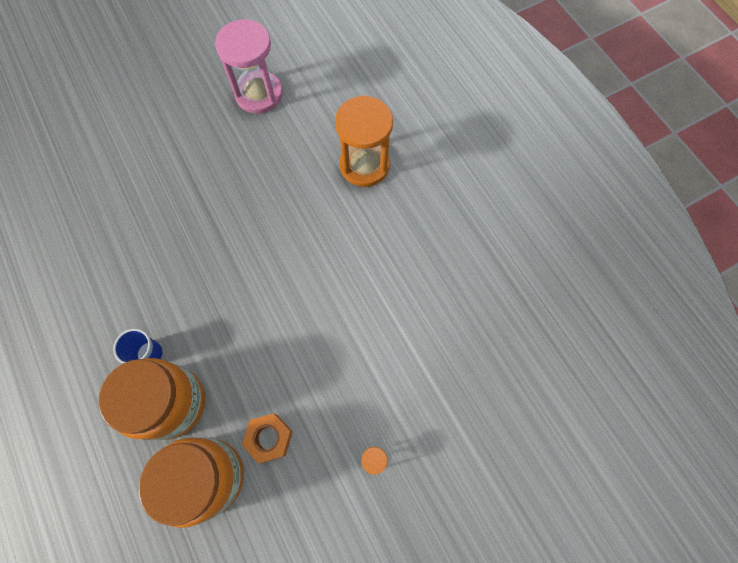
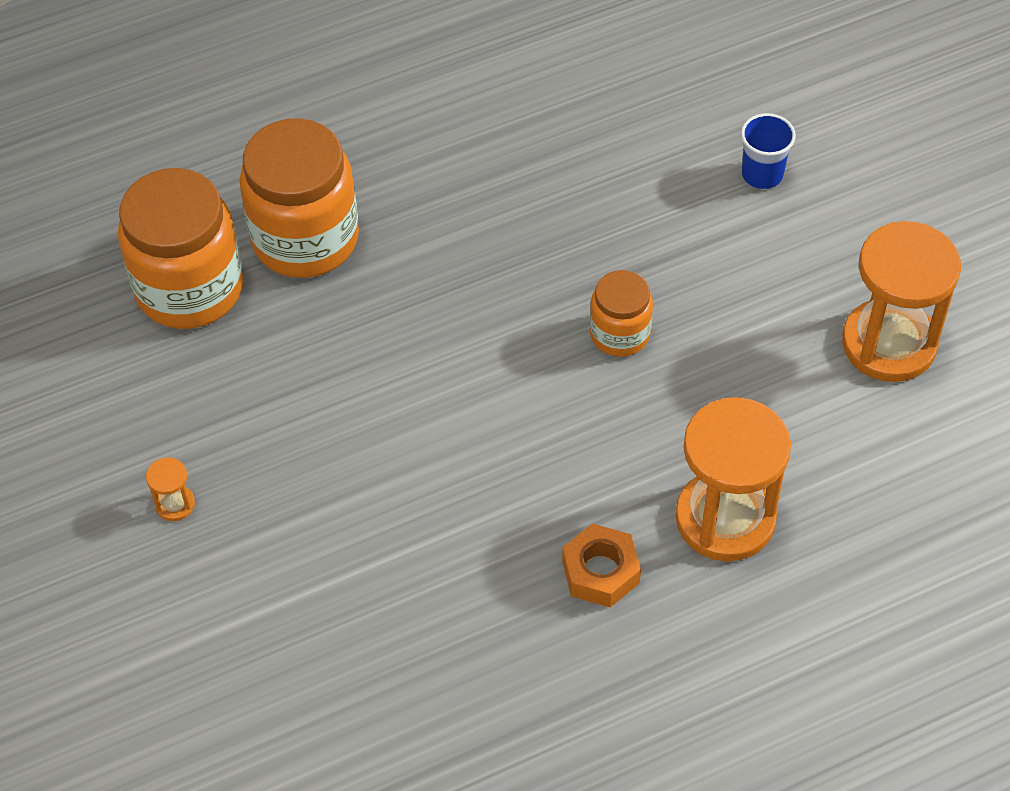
camera: 95 degrees right, 15 degrees down
blue cup [113,329,162,364] -> blue cup moved to [741,113,796,189]
pink hourglass [215,19,283,114] -> orange hourglass [842,221,961,382]
orange nut [242,413,293,463] -> orange nut moved to [562,524,641,607]
none -> orange jar [590,270,653,357]

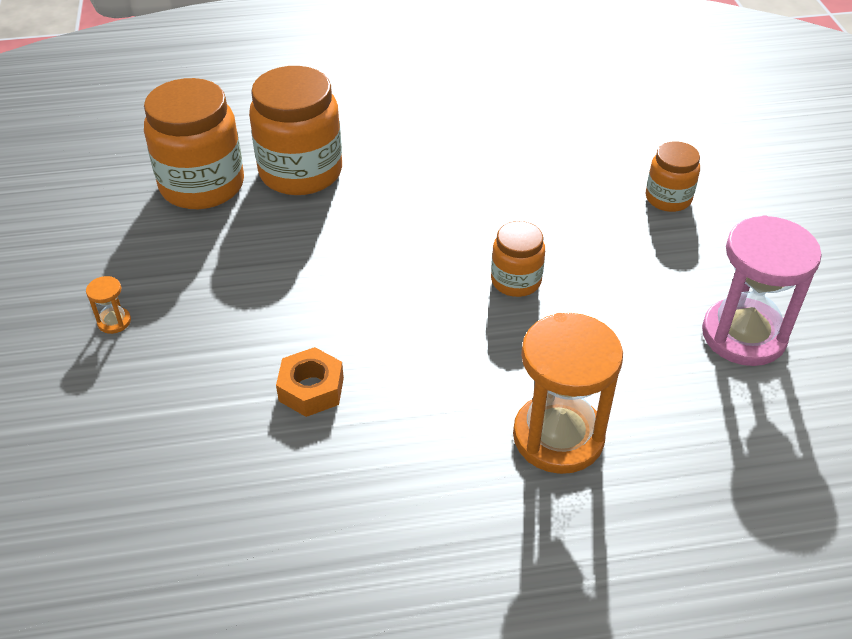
camera: 15 degrees right, 10 degrees down
orange nut [562,524,641,607] -> orange nut moved to [276,347,344,417]
blue cup [741,113,796,189] -> orange jar [646,141,700,212]
orange hourglass [842,221,961,382] -> pink hourglass [702,215,822,366]

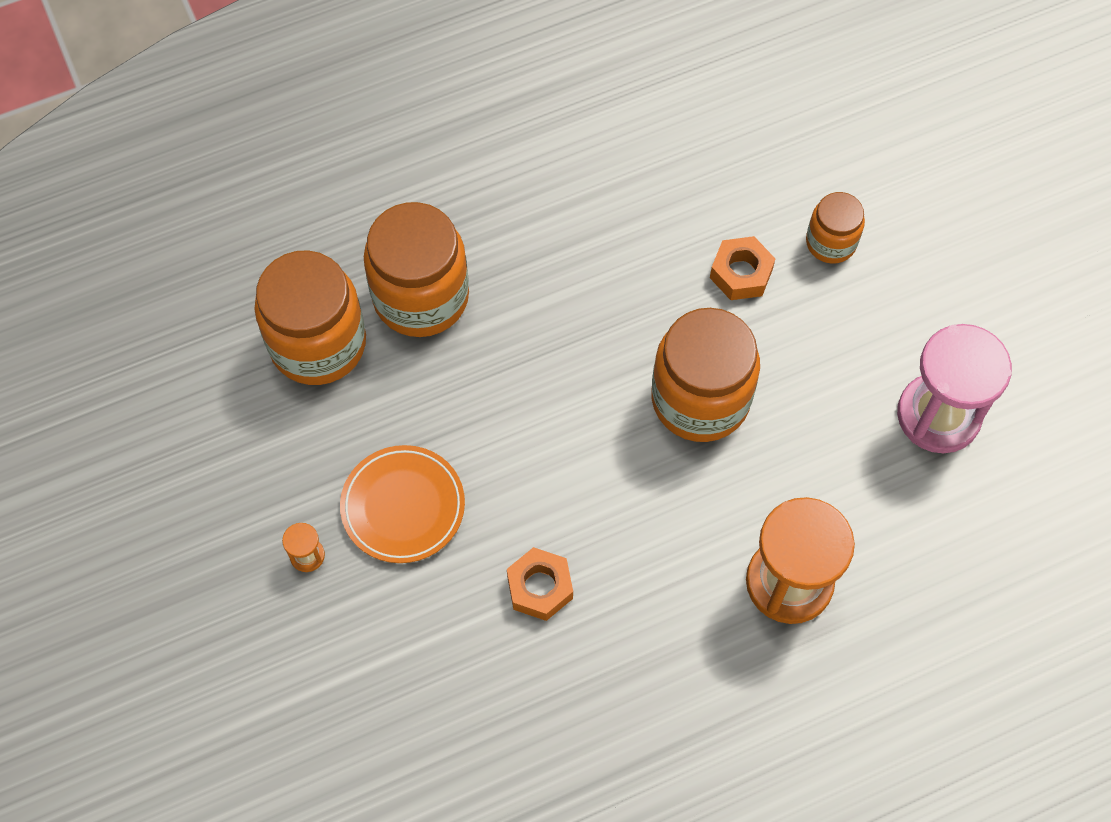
camera: 15 degrees left, 20 degrees up
orange jar [491,221,545,297] -> orange jar [652,308,760,442], size x1.85
none -> orange plate [340,445,465,563]
none -> orange nut [710,236,775,300]

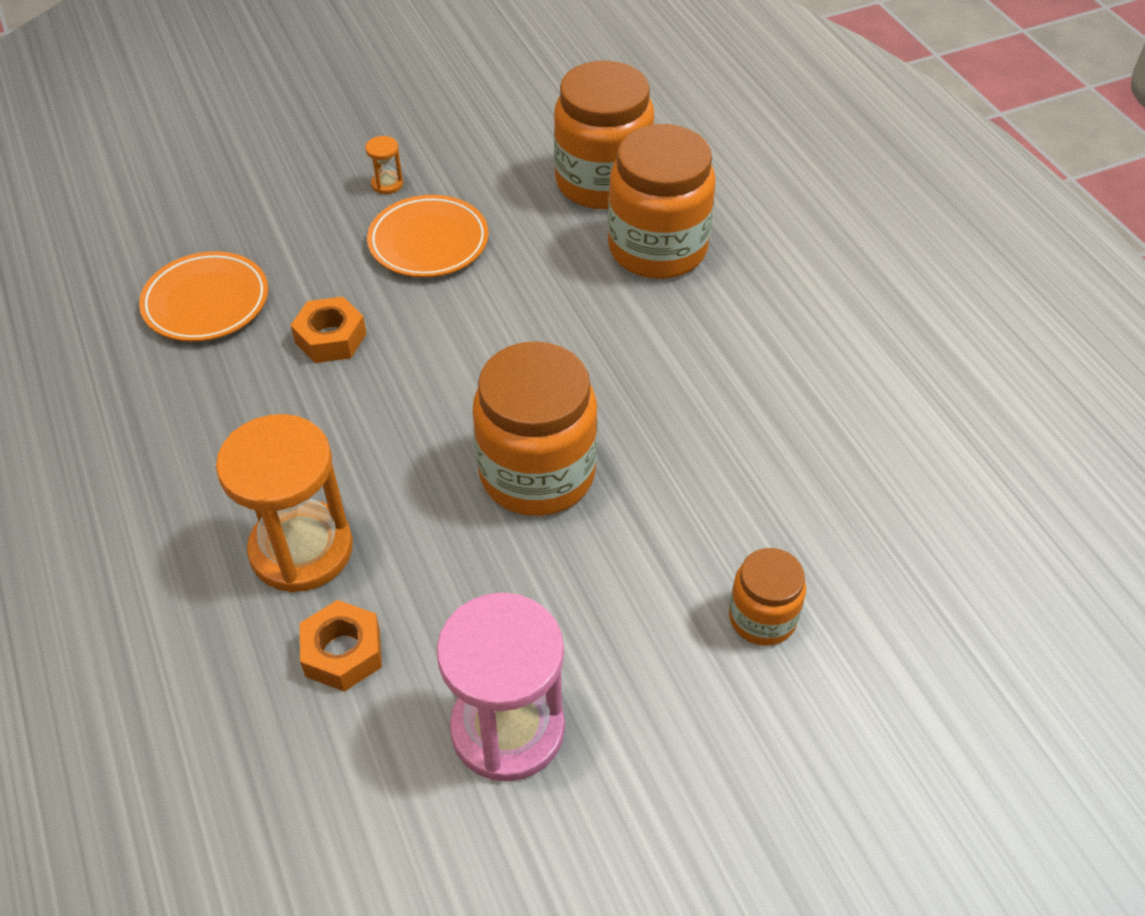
camera: 90 degrees right, 15 degrees down
orange nut [710,236,775,300] -> orange nut moved to [300,600,382,692]
none -> orange plate [139,251,268,342]

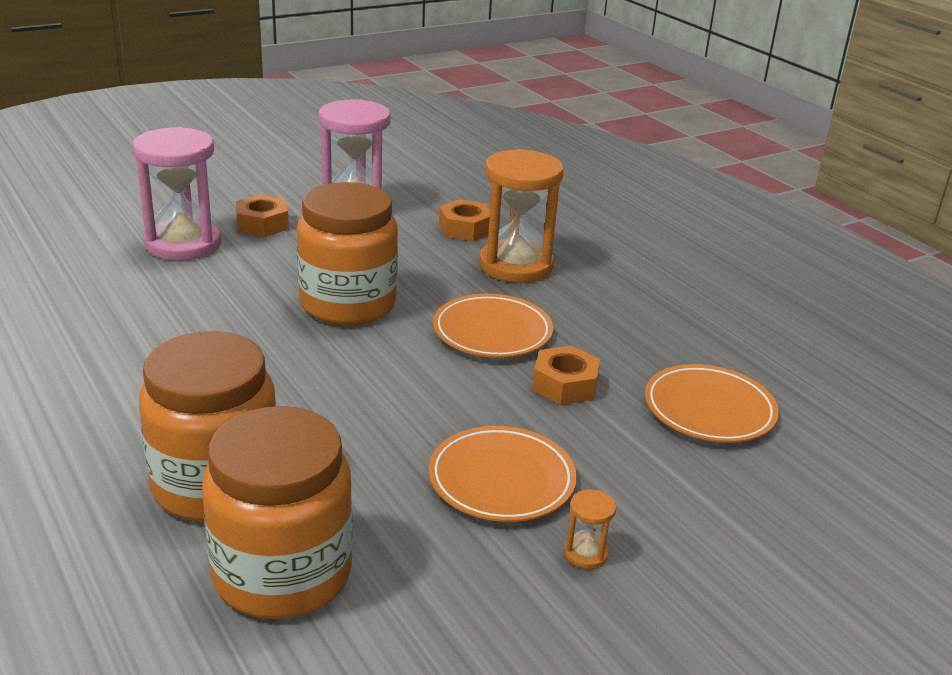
camera: 170 degrees right, 20 degrees down
orange jar [729,548,806,646] -> pink hourglass [132,127,221,261]
none -> orange nut [236,194,289,237]
none -> orange plate [433,294,553,358]

